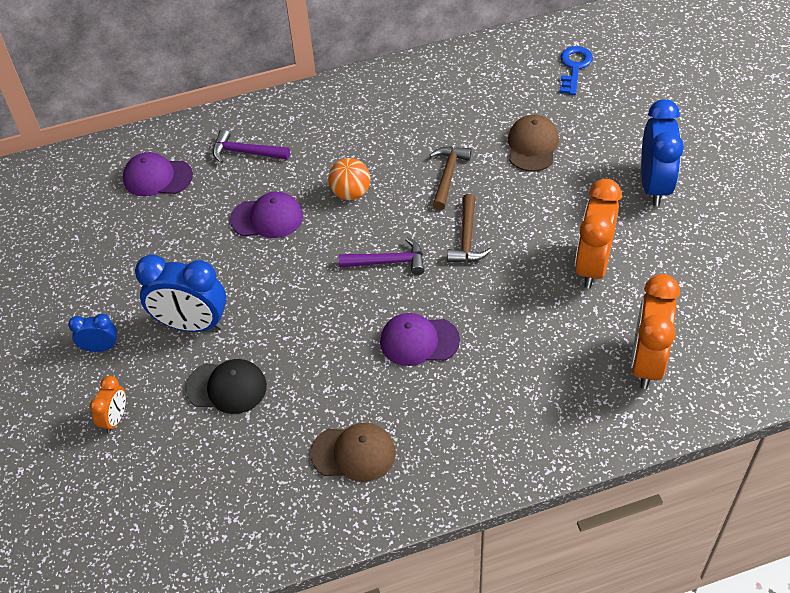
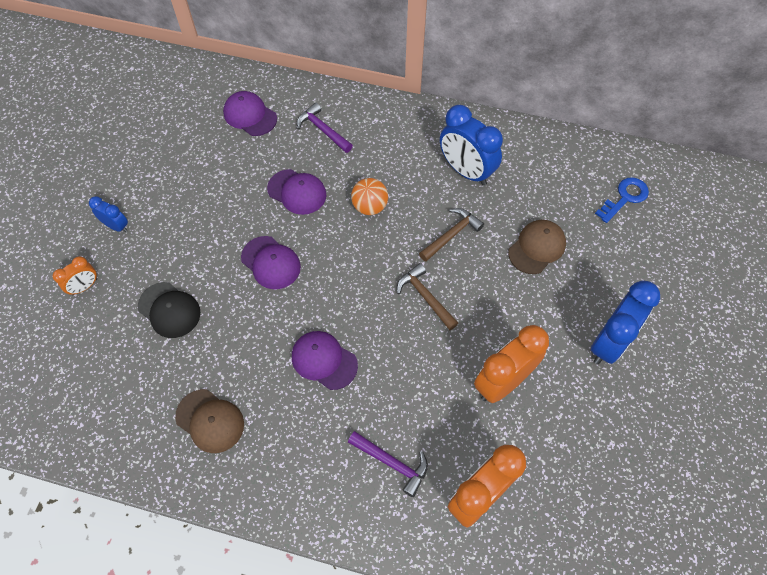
camera: 30 degrees right, 10 degrees up
blue clock [135,255,227,332] -> blue clock moved to [440,105,503,185]
purple hammer [339,237,424,275] -> purple hammer moved to [348,431,428,497]
brown hammer [447,194,492,262] -> brown hammer turned 105 degrees clockwise [397,263,458,330]
none -> purple cap [241,236,301,289]

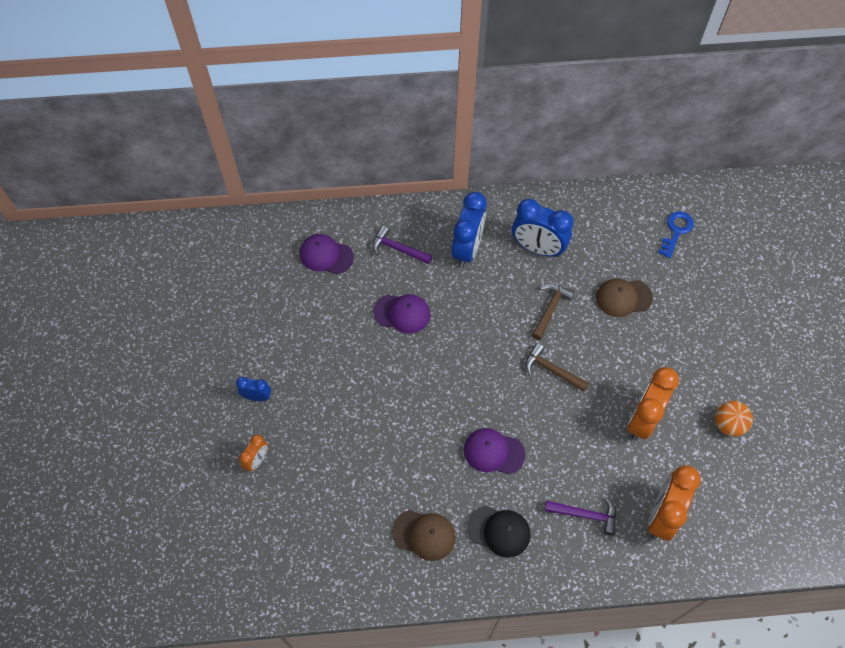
camera: 20 degrees left, 0 degrees up
black cap [138,282,201,338] -> black cap moved to [467,506,531,558]
purple cap [241,236,301,289] -> none
orange ball [351,178,388,215] -> orange ball moved to [715,401,753,437]
brown cap [508,220,566,274] -> brown cap turned 120 degrees counterclockwise [596,279,653,317]
blue clock [591,281,660,364] -> blue clock moved to [451,192,486,268]

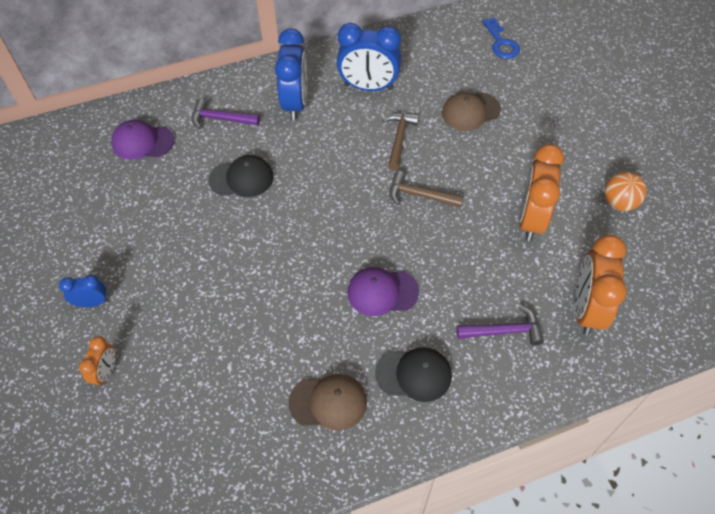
camera: 15 degrees left, 5 degrees down
purple cap [374,294,430,334] -> black cap [208,155,274,197]
blue key [658,211,694,258] -> blue key turned 150 degrees clockwise [482,17,520,59]

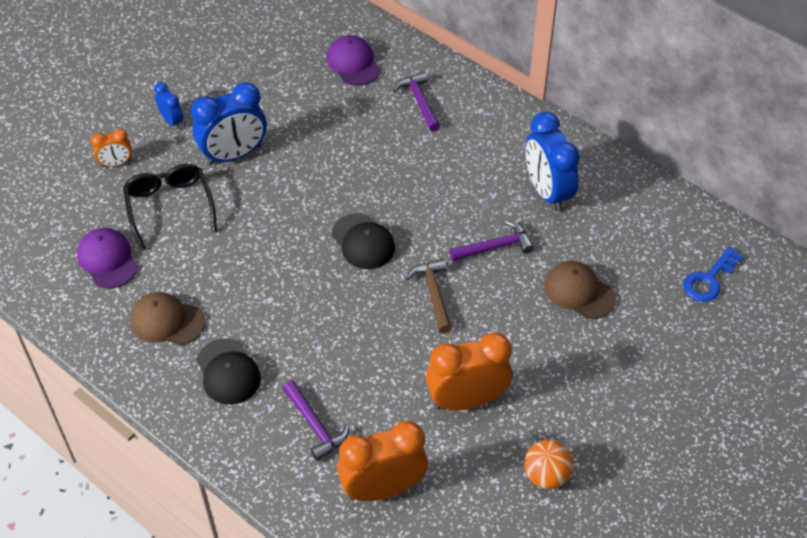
camera: 60 degrees right, 5 degrees down
black cap [208,155,274,197] -> black cap moved to [332,213,395,269]
blue clock [275,28,307,121] -> blue clock moved to [191,82,267,165]
brown cap [288,374,367,431] -> brown cap turned 135 degrees clockwise [130,292,205,345]
purple cap [347,267,419,316] -> purple cap moved to [77,228,138,288]
brown hammer [382,113,419,170] -> purple hammer [449,220,534,261]
none -> black glasses [123,164,217,250]

